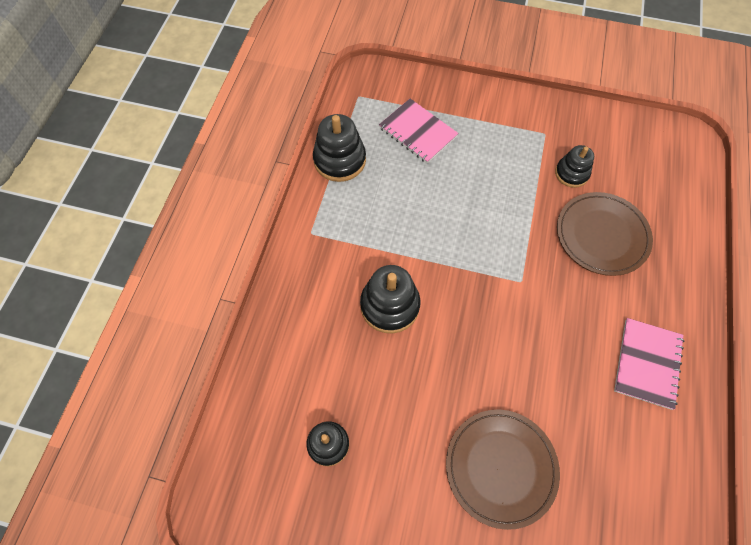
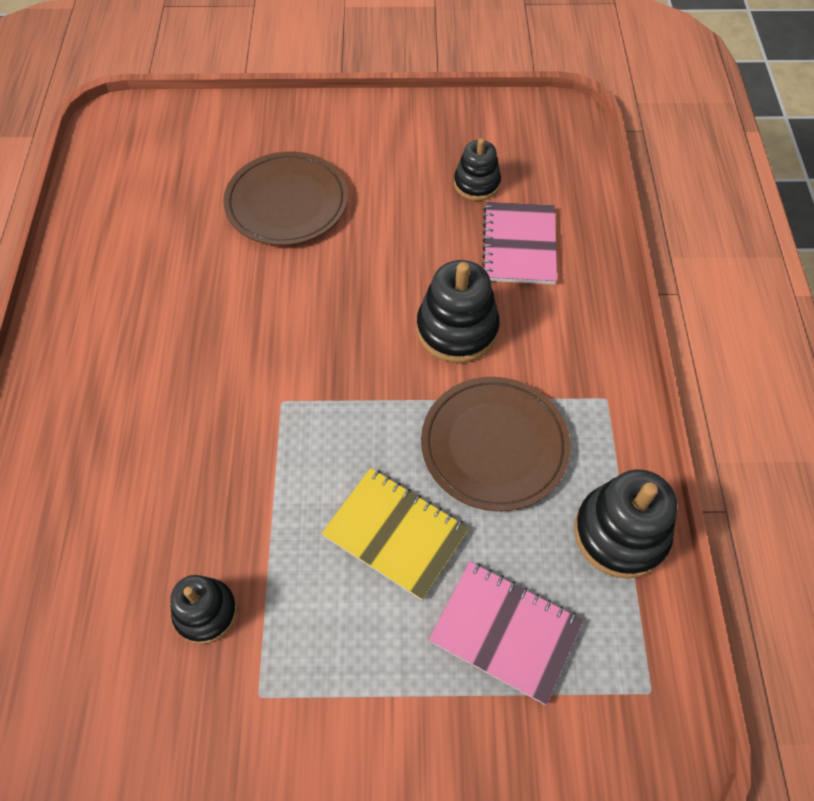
camera: 165 degrees right, 5 degrees down
brown plate [557,192,653,276] -> brown plate moved to [421,377,571,511]
pink notebook [614,318,685,410] -> pink notebook moved to [482,202,557,284]
none -> yellow notebook [321,468,469,600]

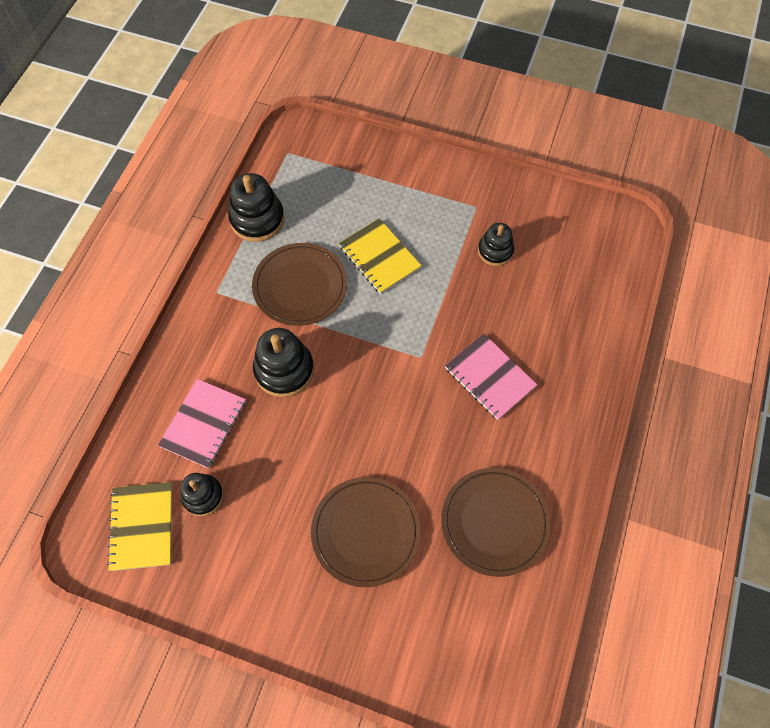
camera: 160 degrees left, 5 degrees up
pink notebook [429,561,583,705] -> pink notebook moved to [445,333,537,420]
none -> yellow notebook [107,482,172,571]
none -> brown plate [441,468,551,577]

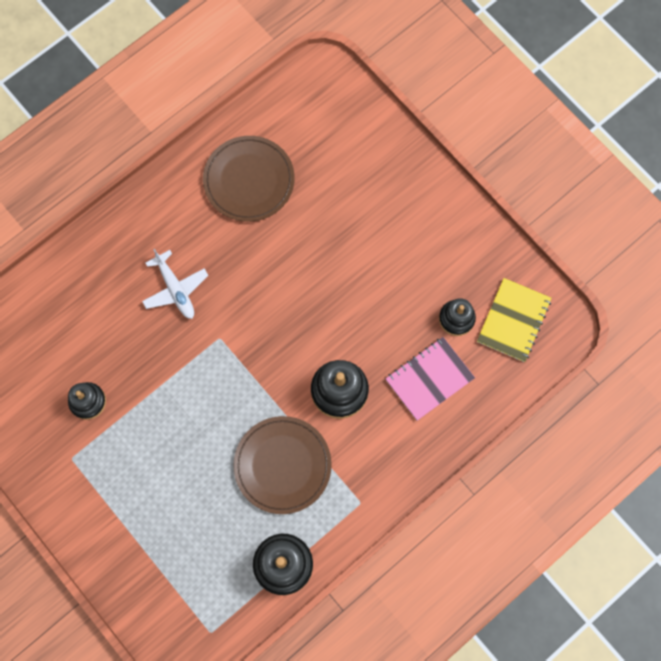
camera: 150 degrees left, 10 degrees up
brown plate [311,477,421,587] -> none
yellow notebook [339,218,421,294] -> none
pink notebook [445,333,537,420] -> white plane [142,249,208,319]

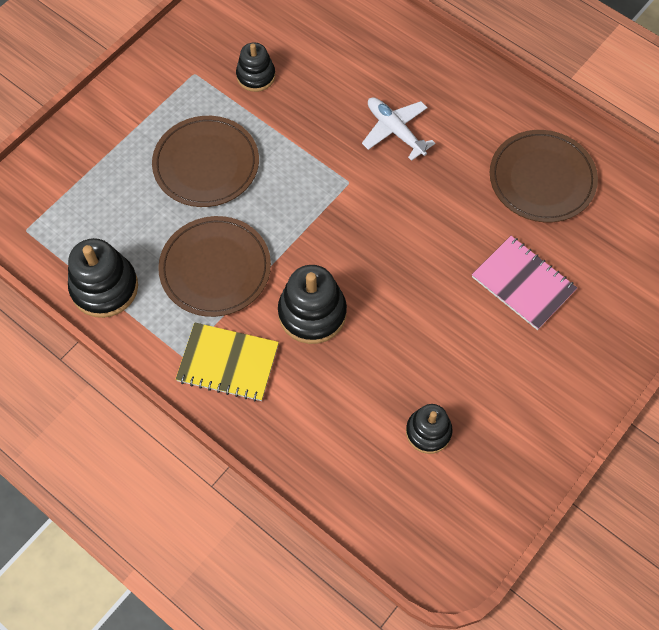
camera: 80 degrees right, 10 degrees down
white plane [142,249,208,319] -> white plane turned 90 degrees clockwise [362,97,435,161]
pink notebook [386,337,475,421] -> pink notebook moved to [472,236,577,330]
yellow notebook [477,278,552,362] -> yellow notebook moved to [176,322,279,401]
none -> brown plate [152,116,259,207]

